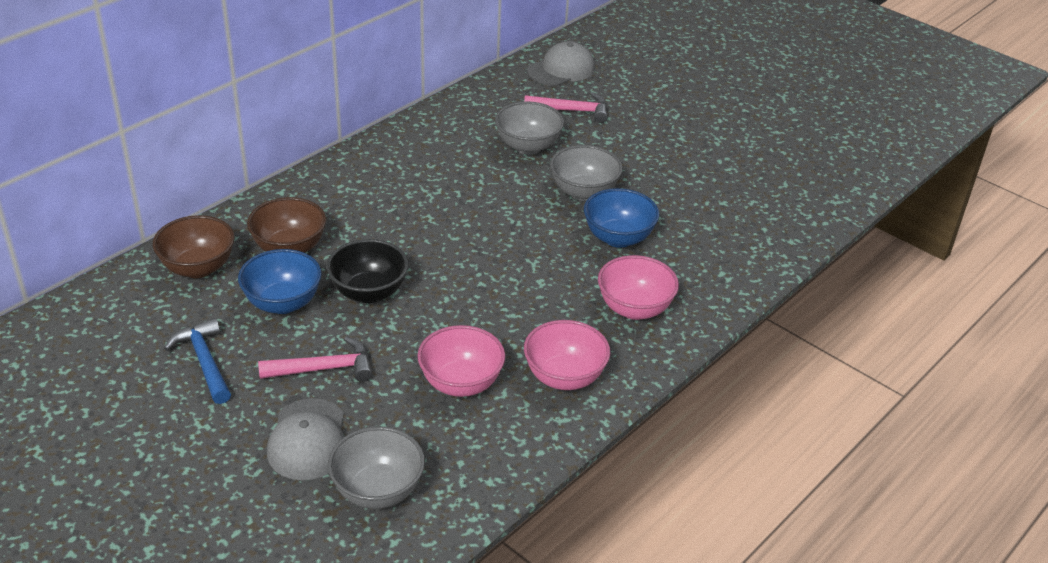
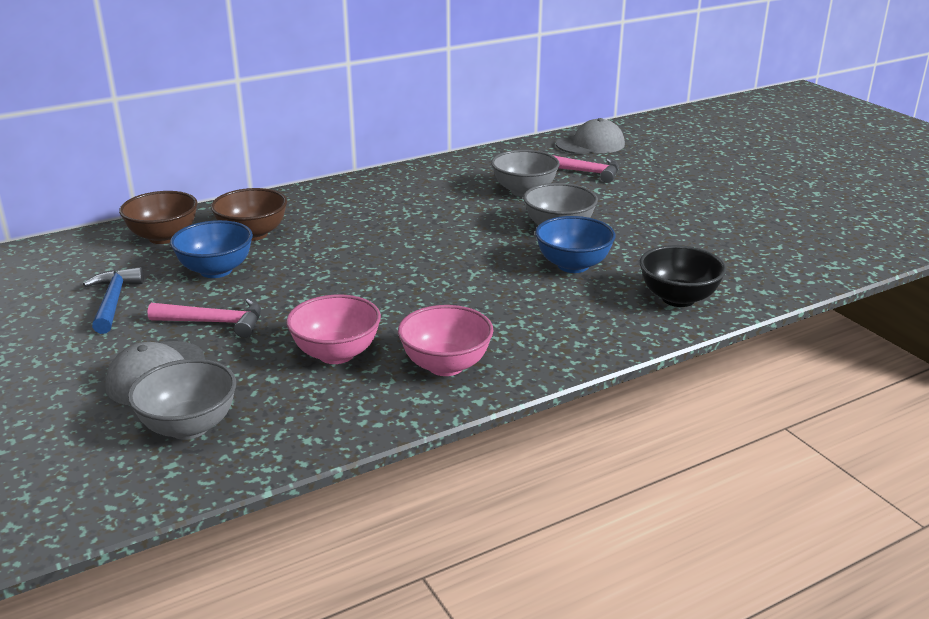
camera: 20 degrees right, 10 degrees down
black bowl [327,239,408,303] -> black bowl moved to [640,245,726,307]
pink bowl [598,255,679,320] -> none

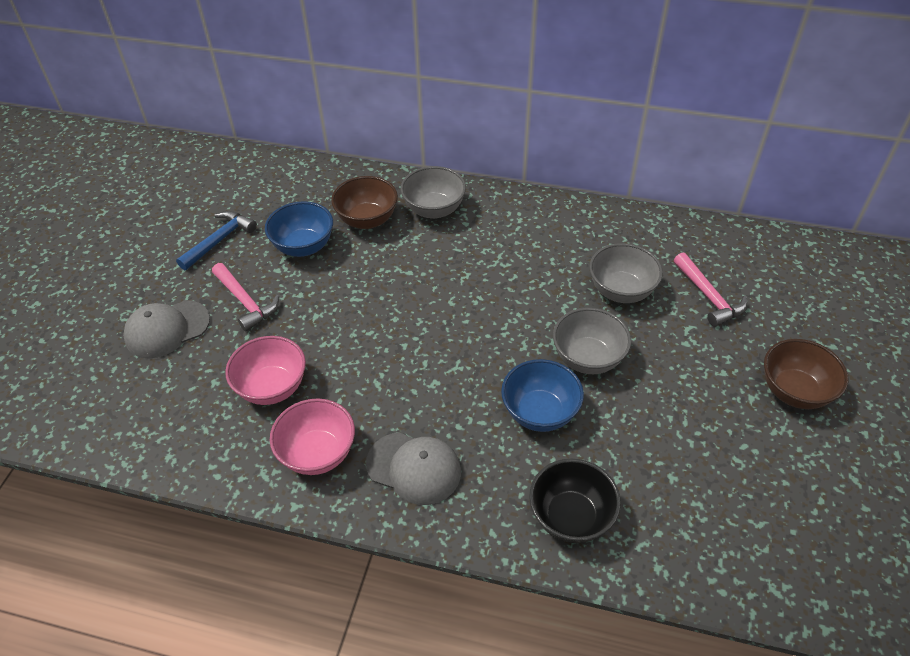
camera: 45 degrees right, 20 degrees up
brown bowl [119,191,198,244] -> brown bowl moved to [764,339,848,409]
grey bowl [128,359,236,440] -> grey bowl moved to [401,166,466,219]
grey cap [556,118,625,154] -> grey cap moved to [366,432,461,505]

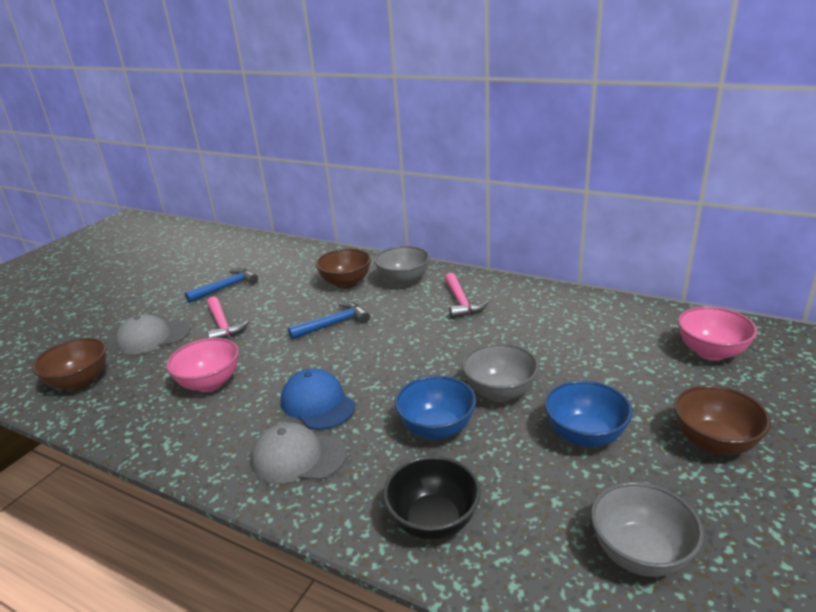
camera: 15 degrees right, 20 degrees down
blue bowl [265,201,333,257] -> blue bowl moved to [545,380,633,448]
pink bowl [270,398,355,475] -> pink bowl moved to [678,306,757,361]
grey cap [366,432,461,505] -> grey cap turned 150 degrees clockwise [251,422,347,484]
grey bowl [589,243,663,303] -> grey bowl moved to [591,482,704,577]
pink hammer [674,252,747,327] -> pink hammer moved to [445,273,489,319]
none -> brown bowl [32,338,107,391]
none -> blue cap [281,368,355,430]
none -> blue hammer [288,302,370,340]

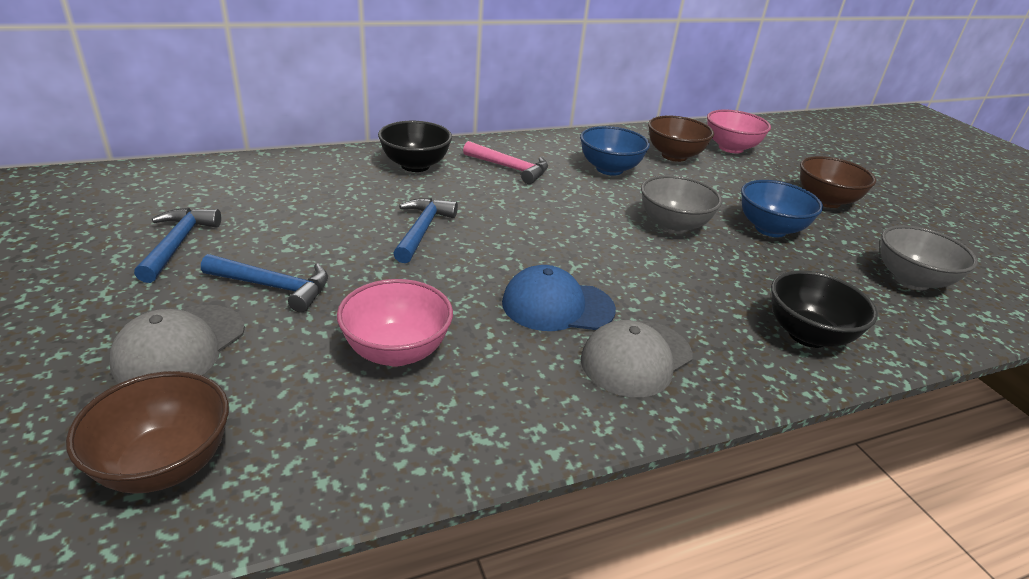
camera: 55 degrees left, 5 degrees up
pink hammer [207,296,249,339] -> blue hammer [201,254,328,313]
brown bowl [316,249,371,289] -> brown bowl moved to [648,116,714,162]
grey bowl [374,246,430,286] -> black bowl [378,121,452,172]
blue bowl [395,375,476,440] -> blue bowl moved to [580,126,650,176]

